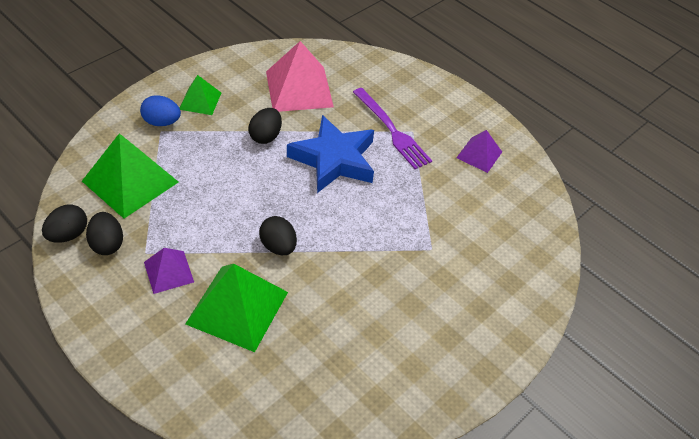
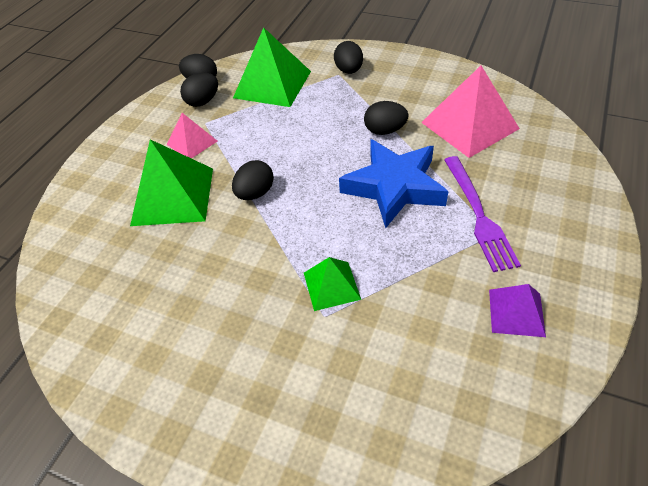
camera: 75 degrees right, 0 degrees up
blue egg [140,95,181,126] -> black egg [334,41,363,74]
purple pyramid [144,248,194,294] -> pink pyramid [166,113,217,159]
green pyramid [180,75,221,115] -> green pyramid moved to [304,257,361,311]
purple fork [353,88,432,169] -> purple fork turned 45 degrees counterclockwise [444,156,521,272]

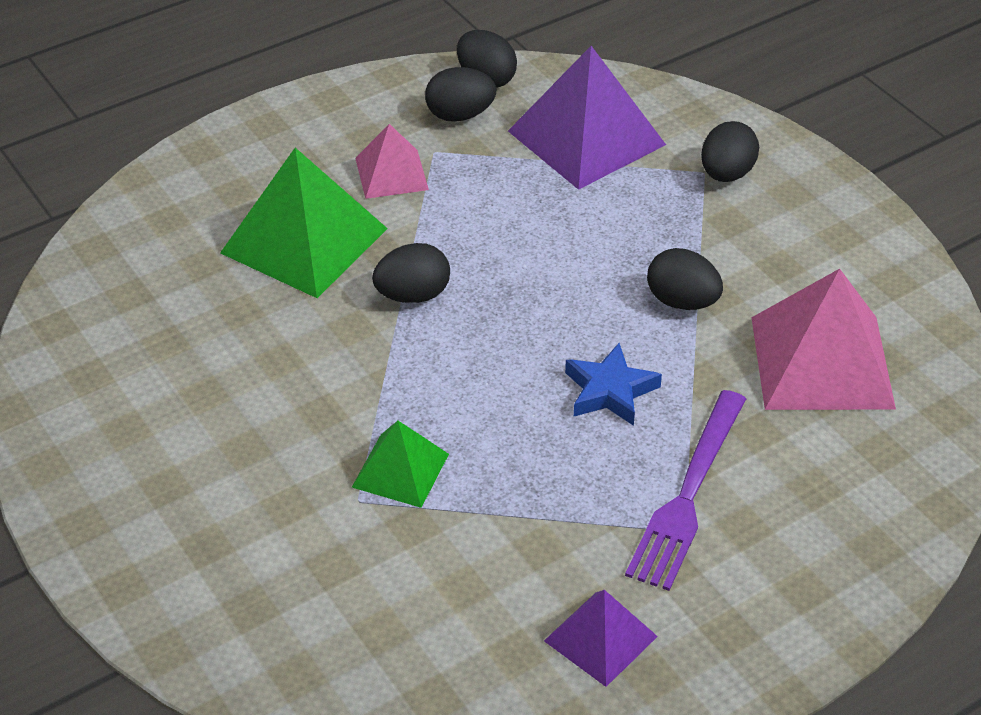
camera: 30 degrees right, 5 degrees down
green pyramid [233,27,311,107] -> purple pyramid [508,46,666,190]
blue star [339,139,448,228] -> blue star [565,343,662,426], size x0.53

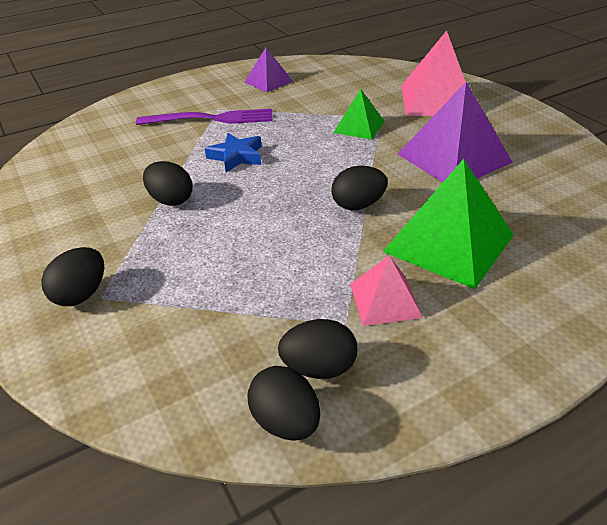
camera: 175 degrees left, 5 degrees down
purple pyramid [508,46,666,190] -> purple pyramid moved to [398,82,513,182]
purple fork [625,390,746,591] -> purple fork turned 60 degrees clockwise [136,109,272,125]
pink pyramid [752,269,896,410] -> pink pyramid moved to [401,30,466,116]

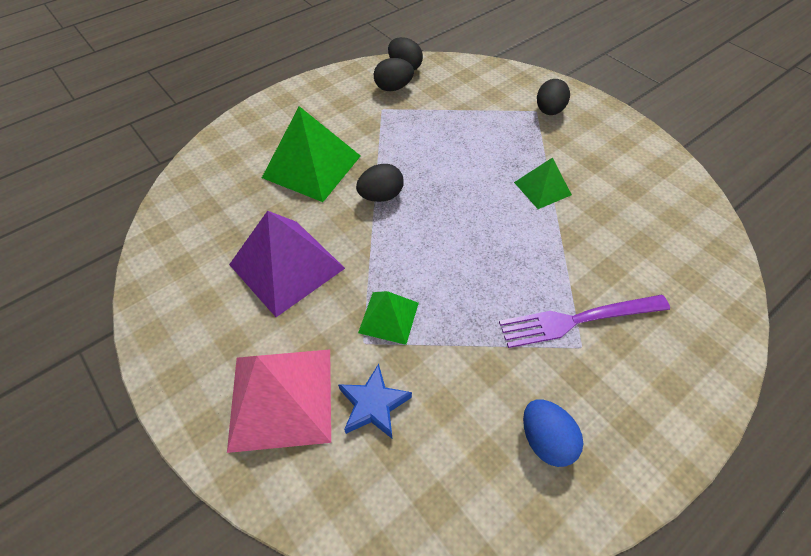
camera: 170 degrees right, 15 degrees up
black egg [143,161,193,206] -> green pyramid [514,157,572,209]
blue star [205,133,261,172] -> blue star moved to [338,364,412,438]
purple pyramid [244,48,293,92] -> blue egg [523,400,583,467]
pink pyramid [350,255,423,326] -> none

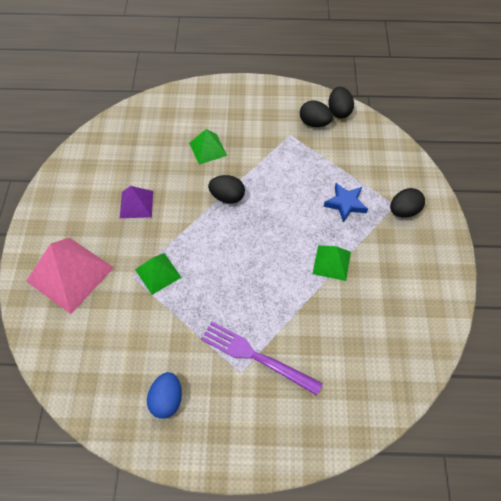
camera: 40 degrees right, 5 degrees up
purple pyramid [229,211,345,317] -> purple pyramid [120,186,153,218], size x0.55
green pyramid [262,106,360,202] -> green pyramid [189,129,227,165], size x0.55
blue star [338,364,412,438] -> blue star moved to [324,183,368,223]

